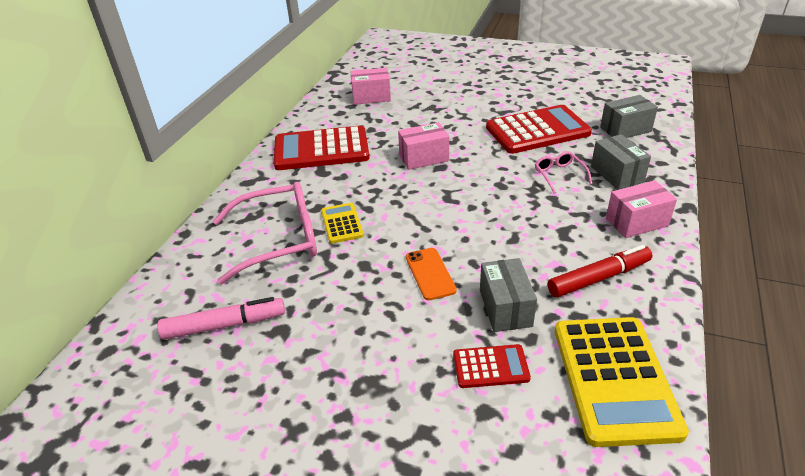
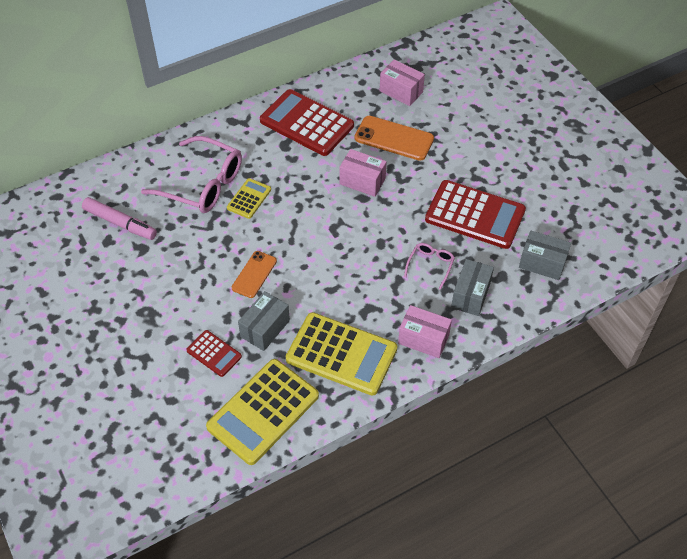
camera: 40 degrees right, 15 degrees up
red marker [548,245,653,298] -> yellow calculator [286,312,397,396]
none -> orange phone [354,116,434,161]

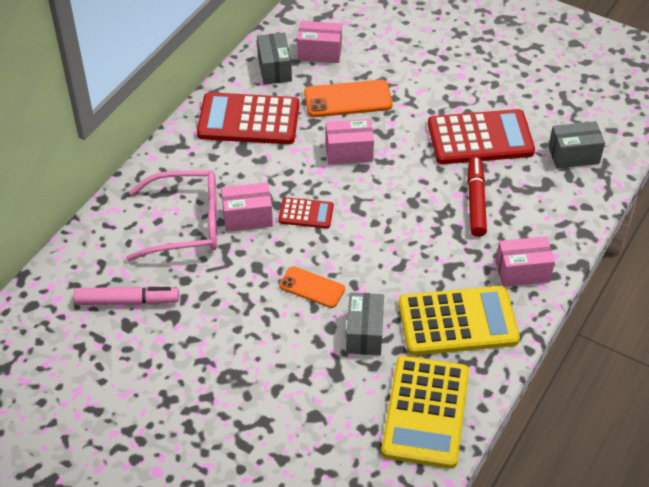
camera: 30 degrees left, 5 degrees down
red calculator [186,330,242,377] -> red calculator moved to [278,197,334,228]
yellow calculator [227,178,271,219] -> pink box [221,182,273,232]
orange phone [232,251,277,298] -> orange phone turned 60 degrees counterclockwise [279,266,345,308]
pink glasses [404,243,455,290] -> red marker [467,157,487,237]
grey box [451,259,494,316] -> grey box moved to [257,33,292,85]

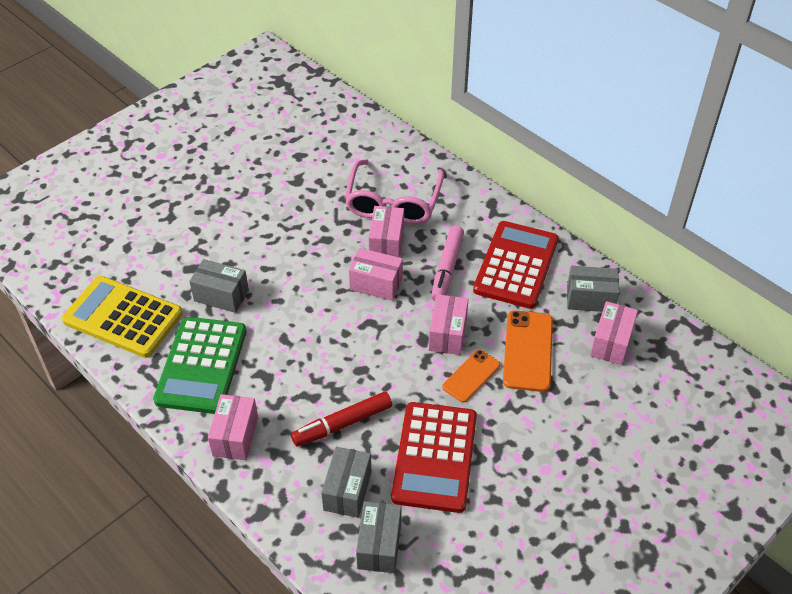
camera: 105 degrees right, 0 degrees up
pink marker [74,286,179,305] -> pink marker moved to [431,226,464,301]
red calculator [278,197,334,228] -> pink box [349,248,403,301]
orange phone [279,266,345,308] -> orange phone moved to [442,350,500,403]
yellow calculator [398,286,520,356] -> green calculator [153,317,247,414]
red marker [467,157,487,237] -> red marker turned 135 degrees clockwise [291,391,392,446]
none -> grey box [321,447,371,518]

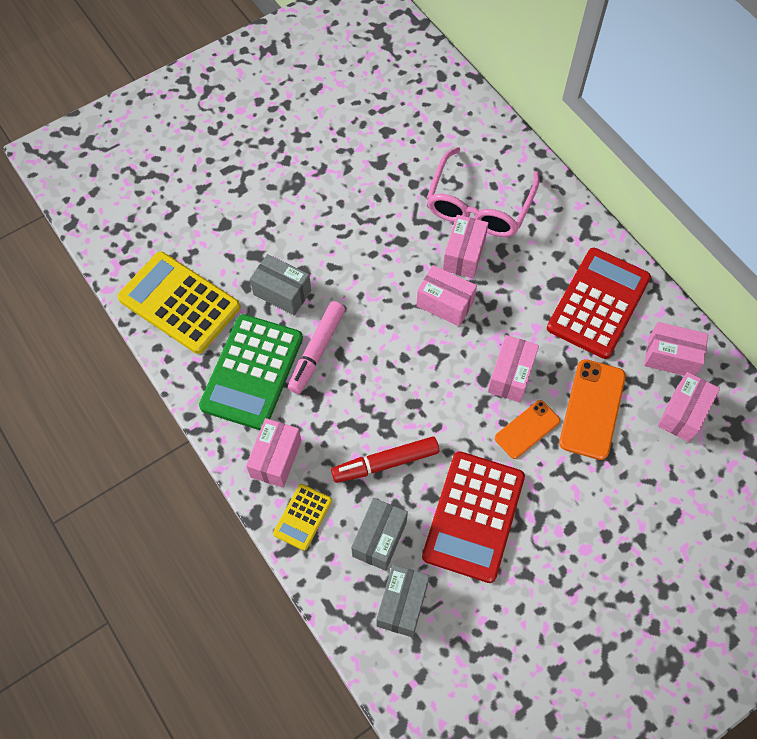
camera: 10 degrees right, 15 degrees up
pink marker [431,226,464,301] -> pink marker moved to [288,301,345,394]
grey box [567,266,619,312] -> pink box [644,322,708,376]
none -> yellow calculator [273,484,332,551]

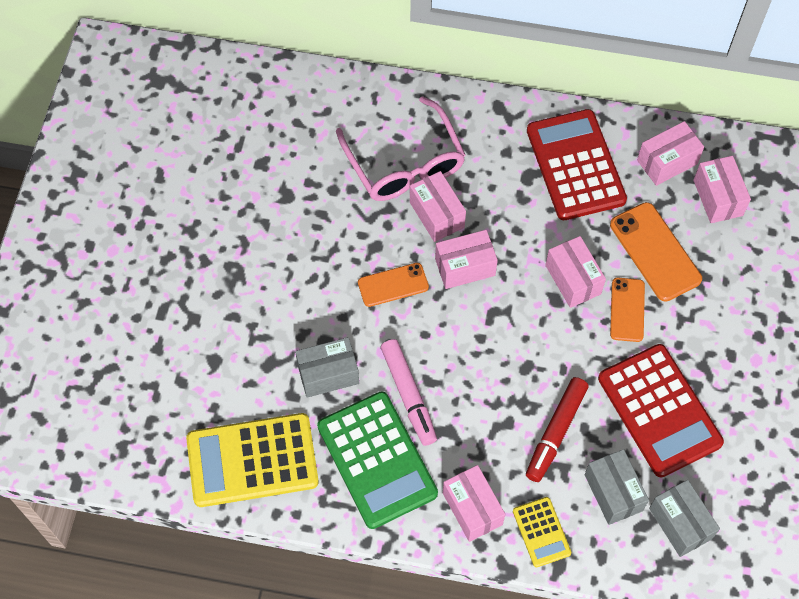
camera: 45 degrees left, 0 degrees up
none -> orange phone [358,263,429,307]

